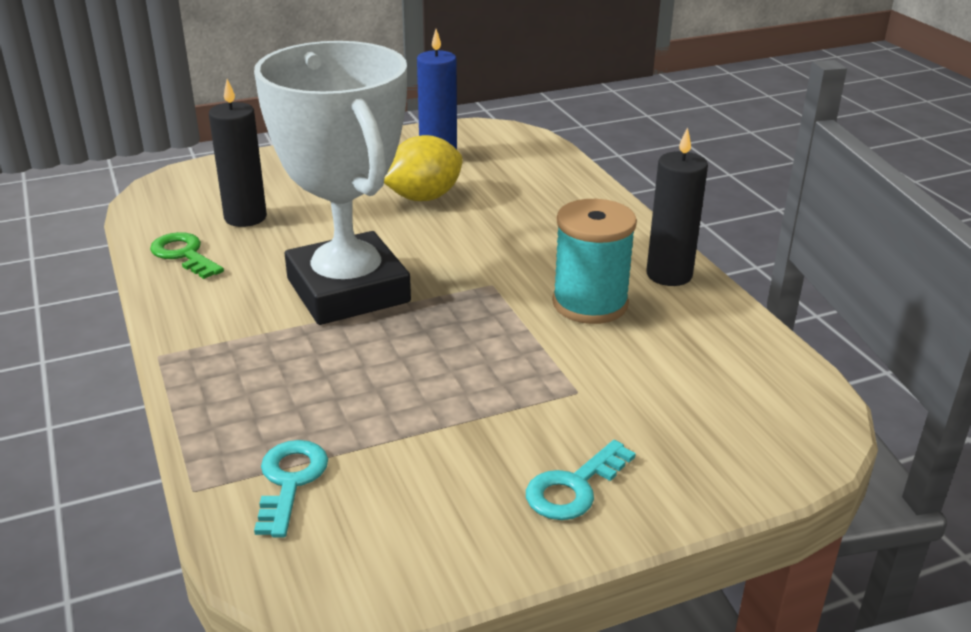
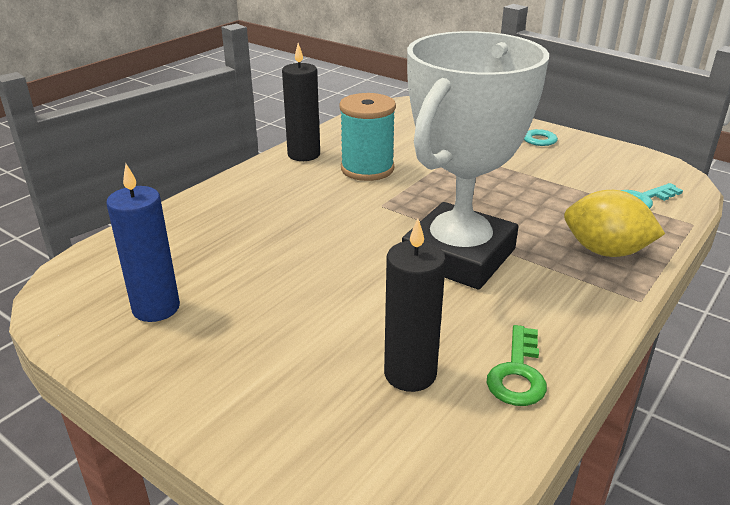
camera: 120 degrees left, 0 degrees up
yellow lemon [384,135,463,201] -> yellow lemon moved to [564,190,665,257]

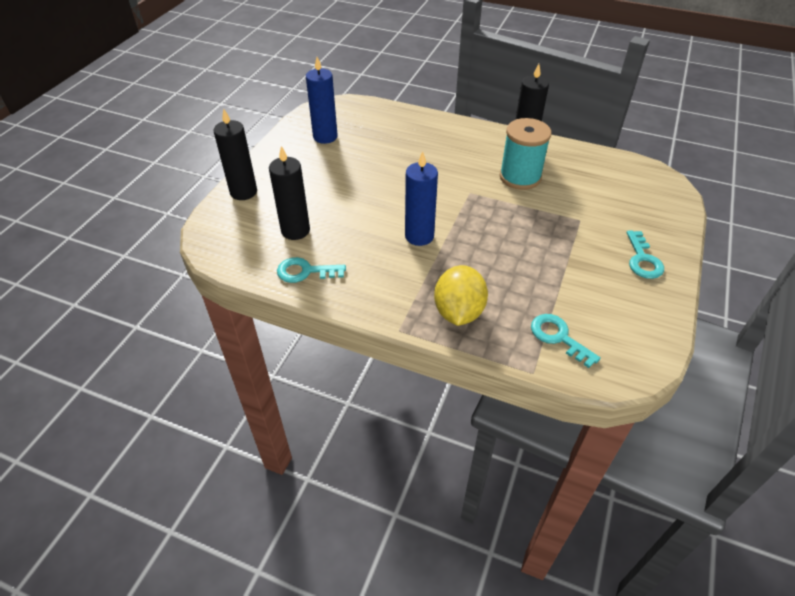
camera: 75 degrees right, 15 degrees up
white trophy [402,31,549,289] -> blue candle [405,151,438,246]
green key [486,325,547,406] -> turquoise key [277,257,346,283]
none -> black candle [213,109,257,200]

